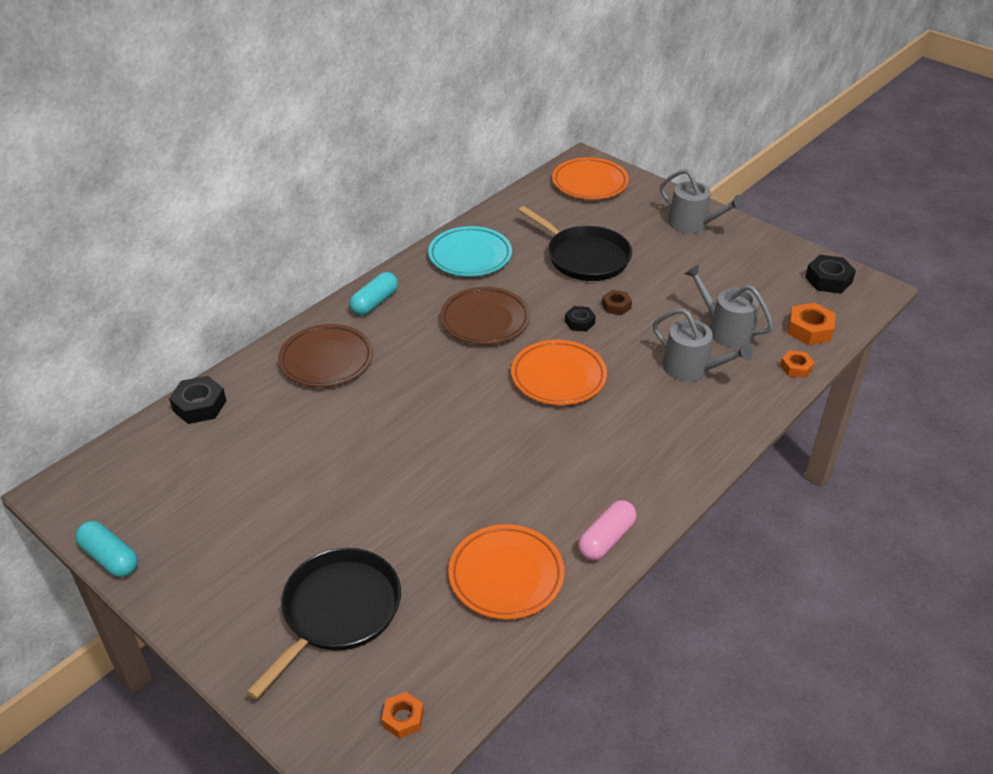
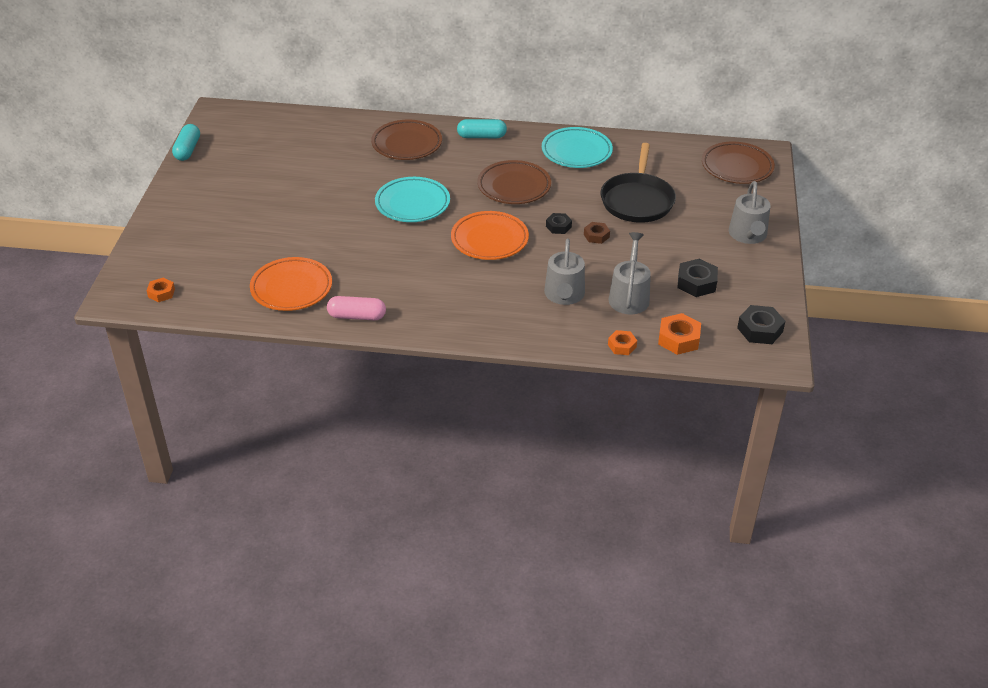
camera: 55 degrees right, 0 degrees up
black nut [169,376,226,424] -> black nut moved to [678,259,718,297]
black pan [246,548,401,699] -> none
orange plate [552,157,629,199] -> brown plate [702,141,775,184]
none -> turquoise plate [375,177,450,222]

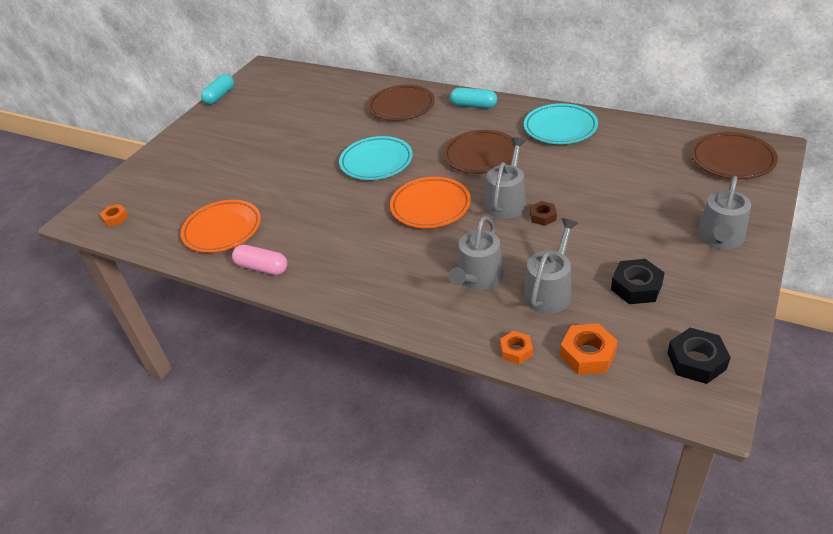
camera: 25 degrees right, 0 degrees up
black nut [546,213,572,234] -> grey watering can [485,137,526,219]
black pan [601,143,676,223] -> none

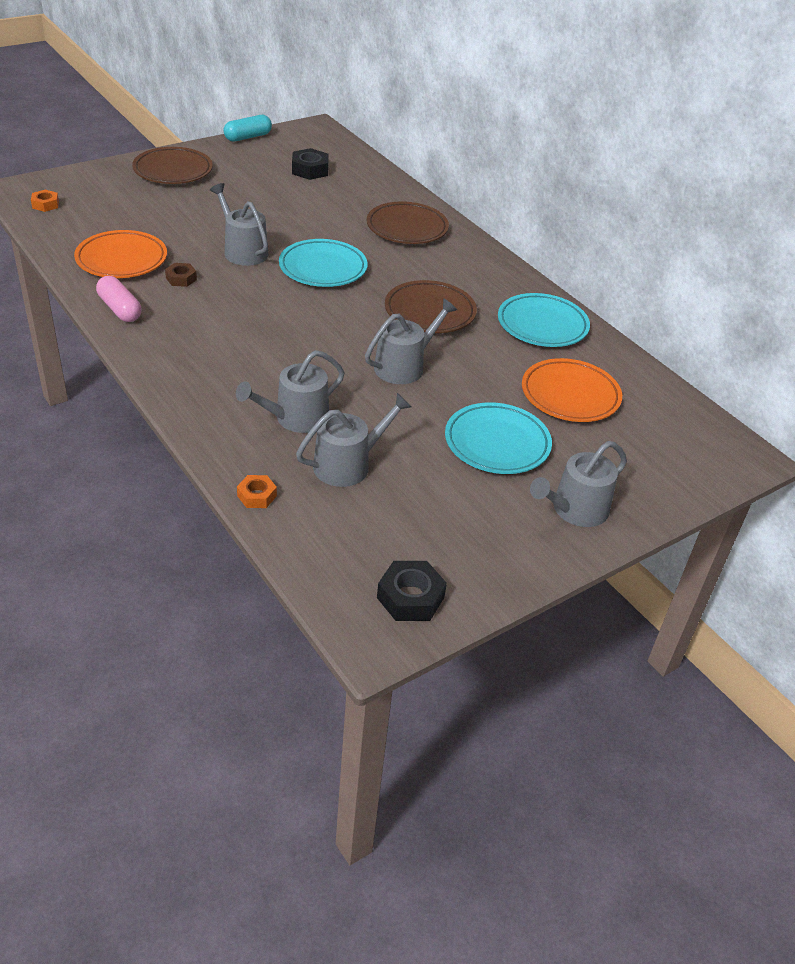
camera: 20 degrees right, 0 degrees up
orange plate [390,177,471,228] -> orange plate moved to [522,358,622,422]
turquoise capsule [450,88,497,109] -> none
brown nut [530,201,557,226] -> brown nut moved to [165,263,197,287]
orange nut [560,324,618,375] -> none
black nut [611,259,665,304] -> black nut moved to [292,148,329,180]
brown plate [691,132,778,179] -> brown plate moved to [132,147,213,184]
none -> grey watering can [210,183,268,266]
none -> turquoise plate [445,402,552,474]

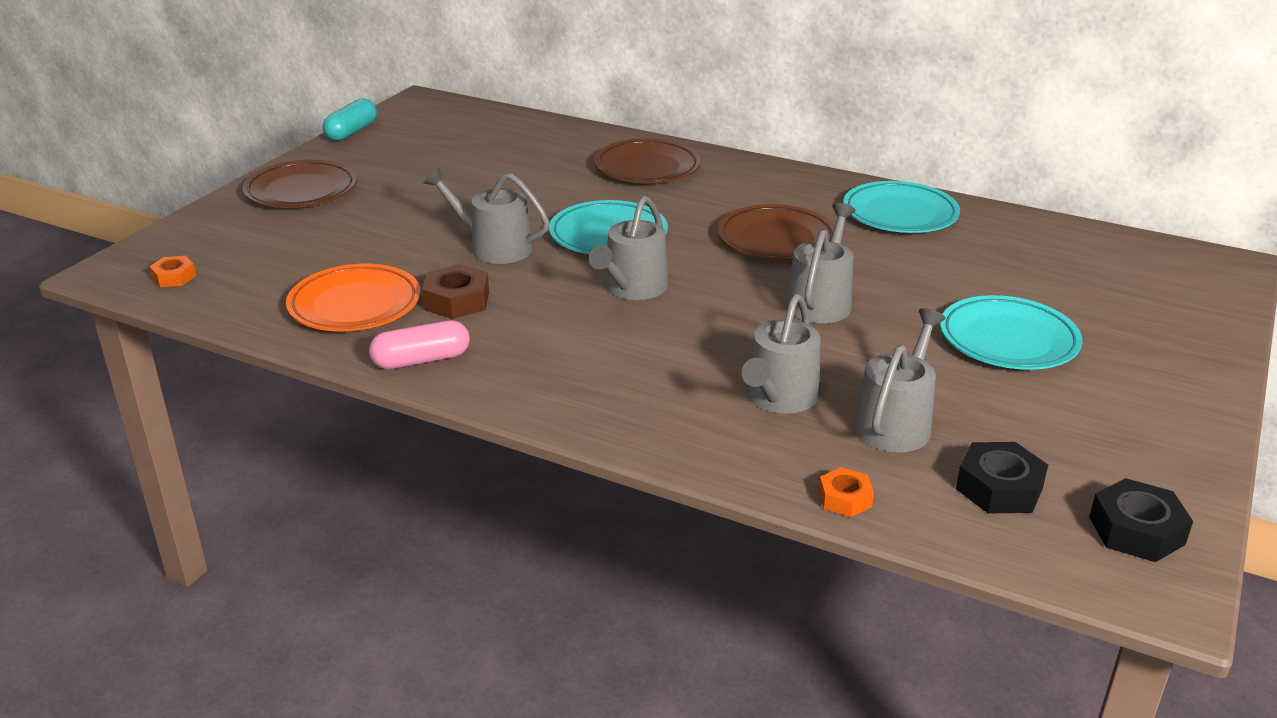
camera: 25 degrees left, 10 degrees down
pink capsule [96,276,141,322] -> pink capsule turned 45 degrees counterclockwise [369,320,470,369]
brown nut [165,263,197,287] -> brown nut [422,264,489,319], size x1.60
black nut [292,148,329,180] -> black nut moved to [956,442,1048,513]
orange plate [522,358,622,422] -> none
grey watering can [530,441,627,527] -> grey watering can moved to [589,196,668,300]

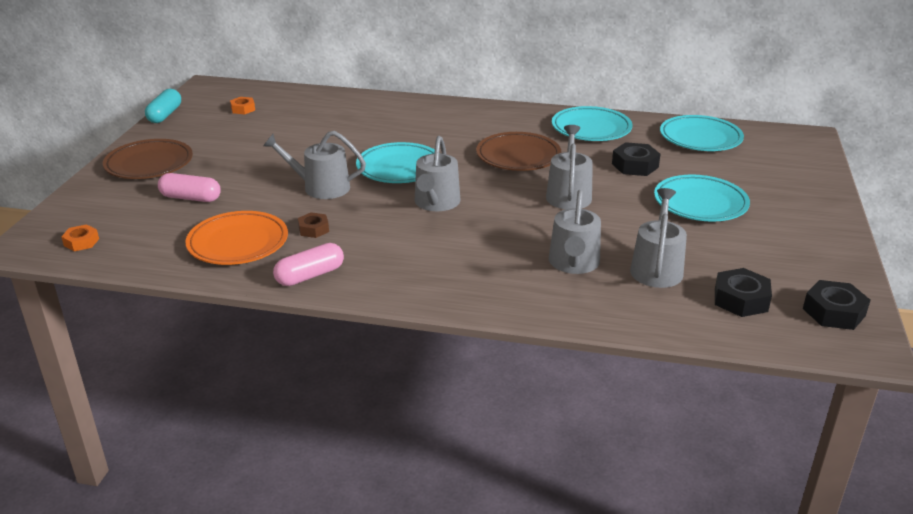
camera: 15 degrees left, 0 degrees up
brown nut [422,264,489,319] -> brown nut [298,212,329,238], size x0.63
brown plate [594,138,701,183] -> none
orange nut [819,467,874,517] -> orange nut moved to [230,97,255,114]
none -> pink capsule [158,173,221,202]
none -> black nut [612,142,661,176]
none -> turquoise plate [660,115,744,151]

